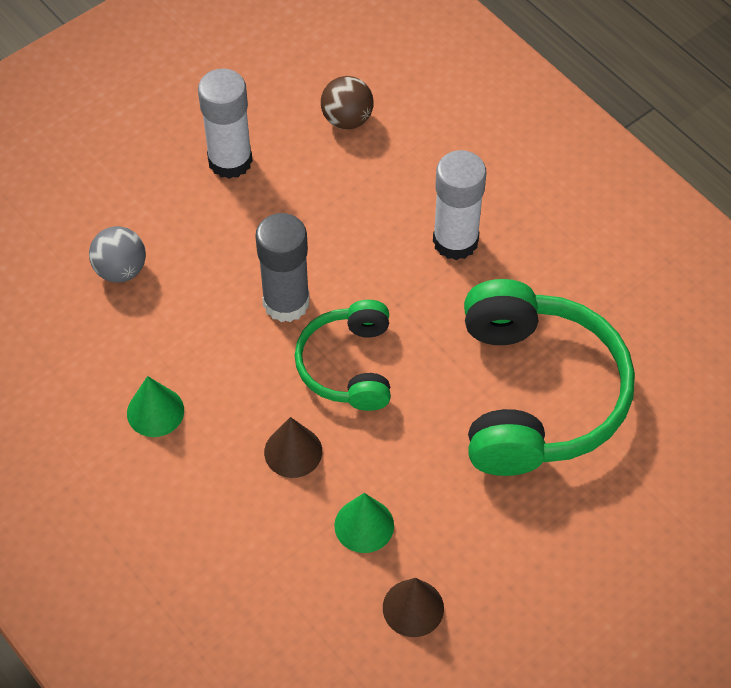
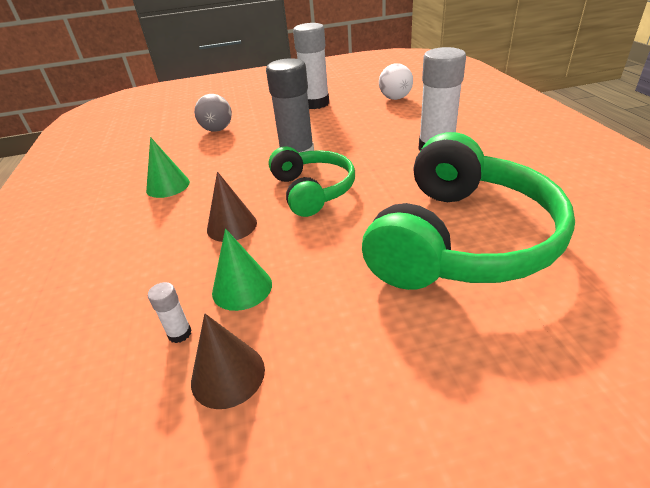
camera: 30 degrees right, 20 degrees down
green headphones [295,300,391,411] -> green headphones turned 135 degrees clockwise [269,146,355,217]
brown ball [321,76,374,130] -> white ball [379,63,413,100]
none -> white glue stick [148,282,192,343]

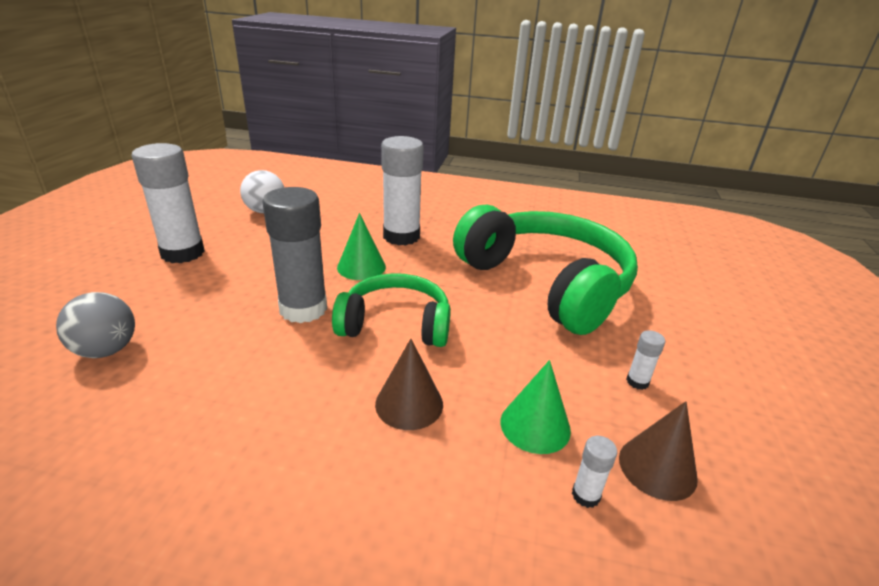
camera: 70 degrees left, 5 degrees down
green cone [146,137,190,198] -> green cone moved to [337,213,386,280]
none -> white glue stick [626,330,665,390]

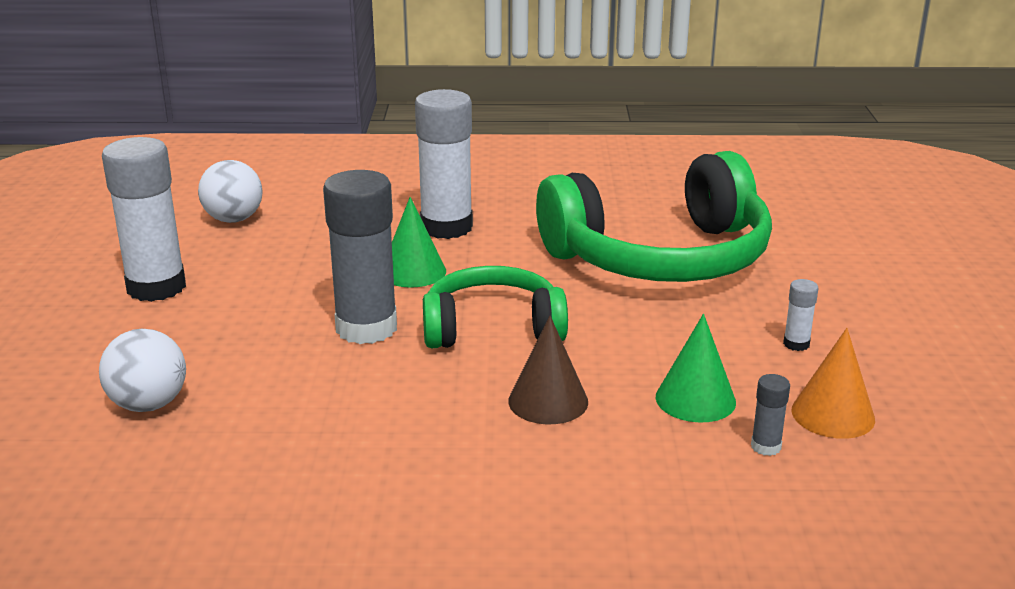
camera: 10 degrees left, 5 degrees down
grey ball [56,292,135,358] -> white ball [99,329,186,412]
green headphones [453,205,638,335] -> green headphones turned 120 degrees clockwise [536,151,772,282]
white glue stick [572,436,617,508] -> grey glue stick [751,374,790,456]
brown cone [619,401,698,501] -> orange cone [792,328,875,439]

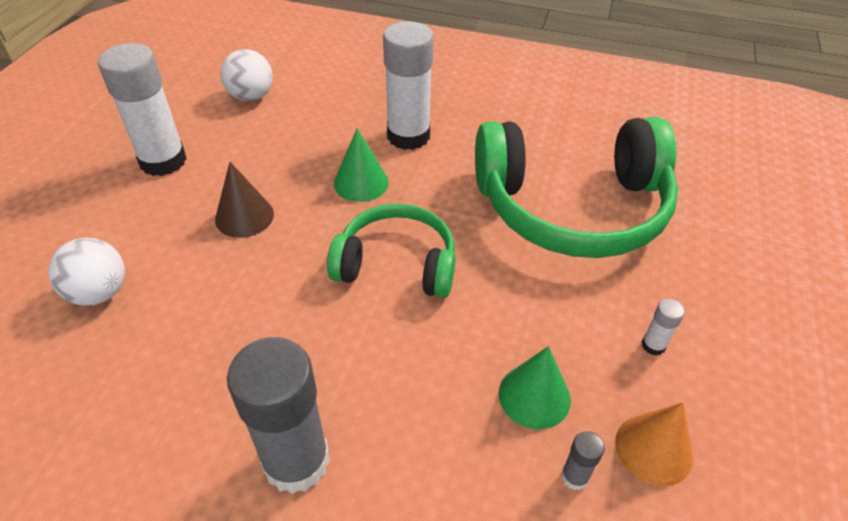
camera: 15 degrees right, 20 degrees up
grey glue stick [323,170,397,344] -> grey glue stick moved to [227,337,330,494]
brown cone [508,316,588,424] -> brown cone moved to [215,162,274,238]

